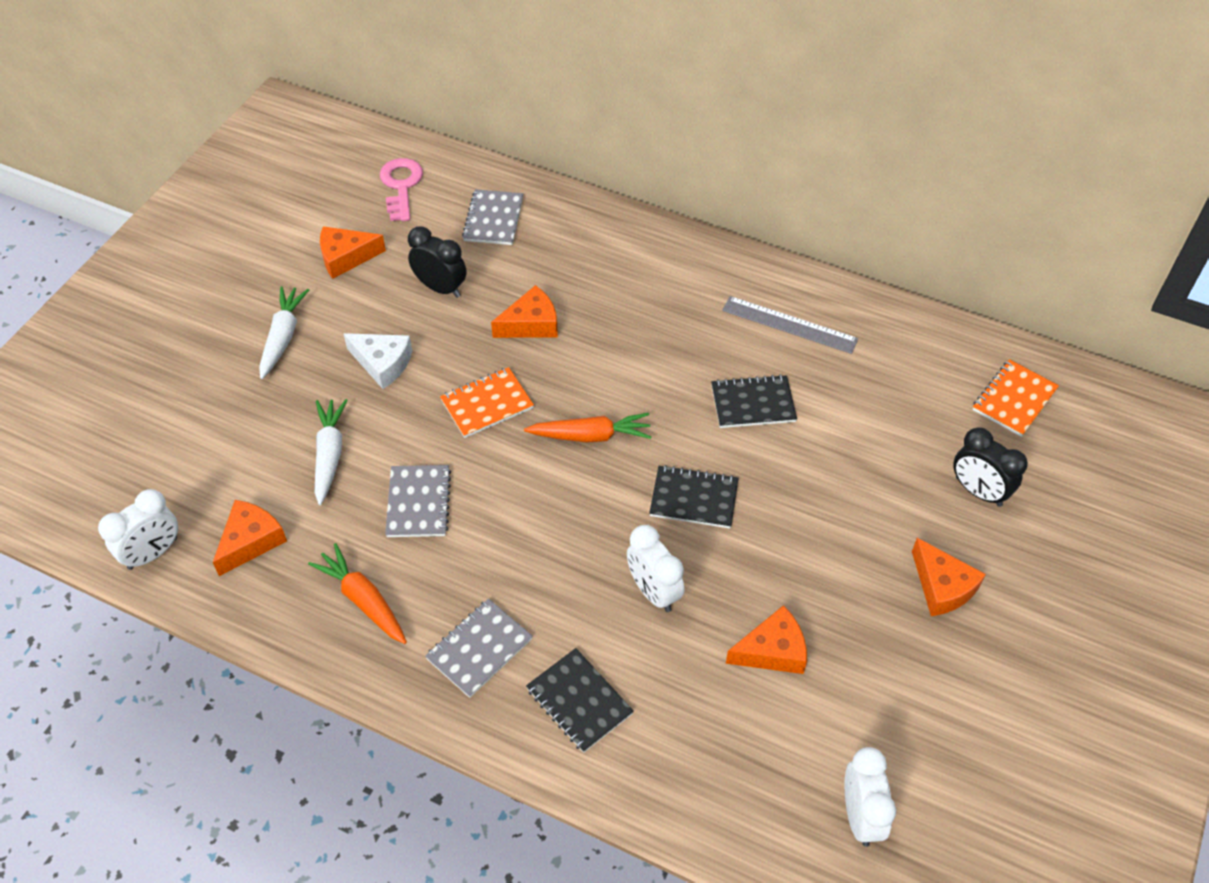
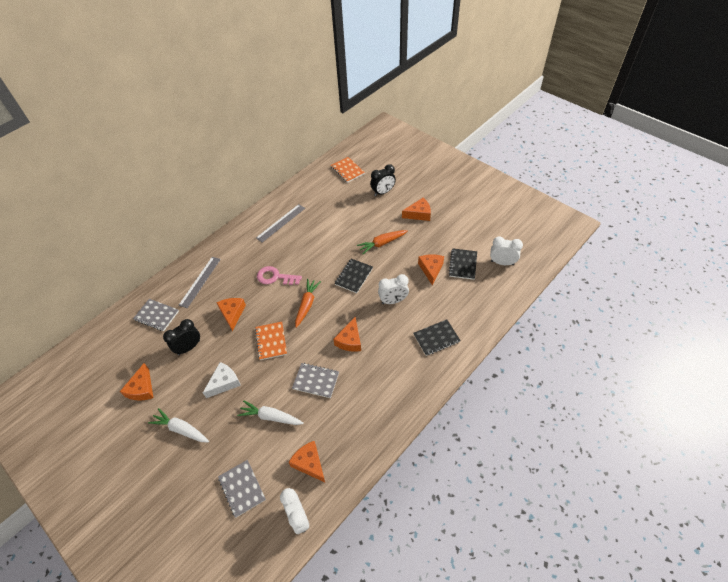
camera: 70 degrees left, 0 degrees up
orange carrot [308,543,407,644] -> orange carrot moved to [357,230,408,254]
pink key [380,158,423,221] -> pink key moved to [257,266,302,285]
grey notebook [425,598,533,698] -> grey notebook moved to [218,460,266,517]
black notebook [711,374,797,428] -> black notebook moved to [448,248,477,280]
none -> grey ruler [178,257,221,308]
none -> orange cheese [333,317,361,352]

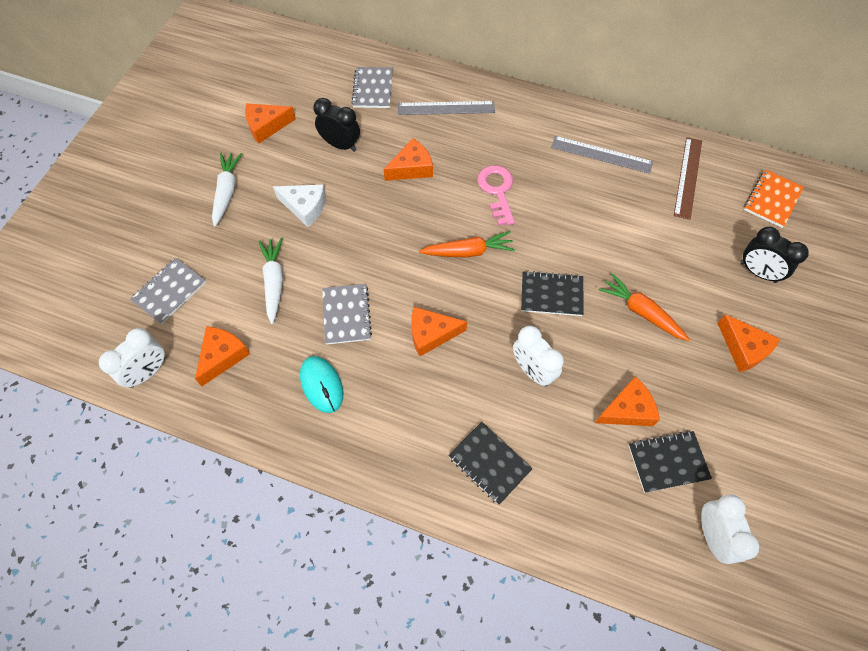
camera: 65 degrees right, 10 degrees up
orange notebook [255,322,287,360] -> none
none -> turquoise mouse [300,356,343,413]
none -> brown ruler [674,137,702,220]

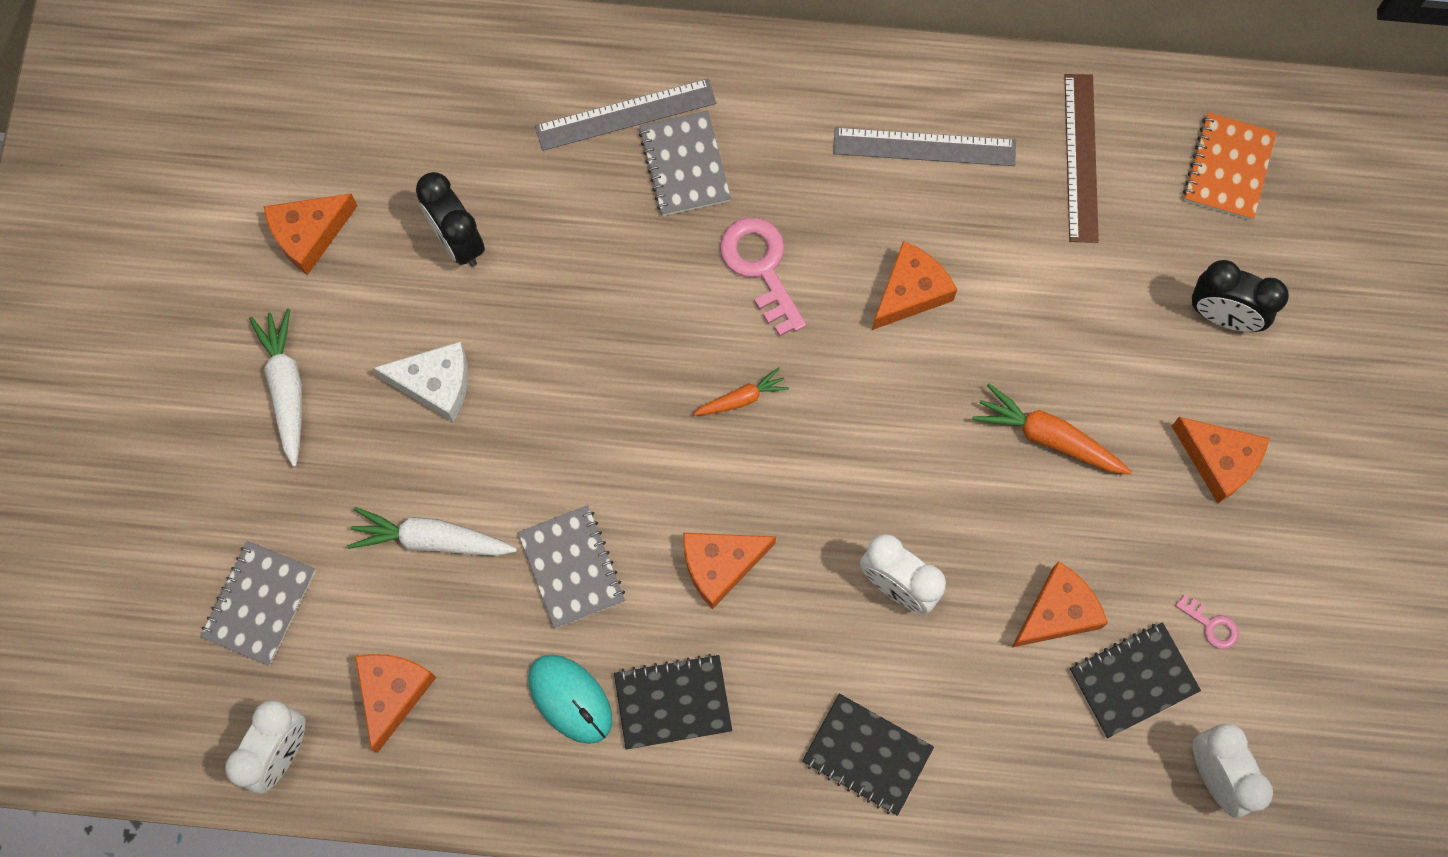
camera: 15 degrees left, 10 degrees up
white carrot [258,238,283,324] -> white carrot turned 60 degrees counterclockwise [347,507,517,556]
black clock [313,98,360,152] -> black clock turned 135 degrees counterclockwise [416,172,485,267]
grey notebook [351,67,393,108] -> grey notebook moved to [639,111,731,216]
orange cheese [384,138,433,181] -> orange cheese moved to [872,241,957,330]
orange carrot [419,231,515,258] -> orange carrot [693,367,789,416], size x0.60
black notebook [521,271,584,316] -> black notebook moved to [614,654,732,750]
none -> pink key [1175,595,1239,649]

